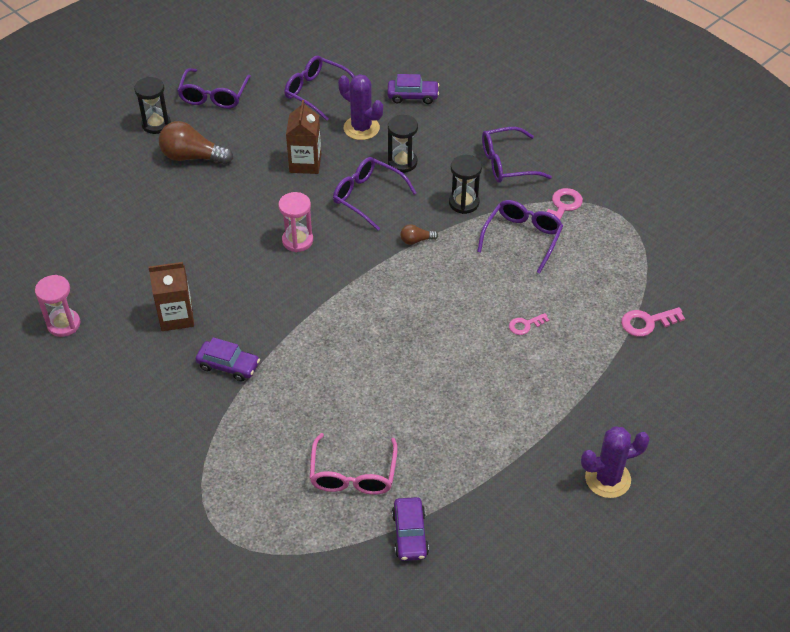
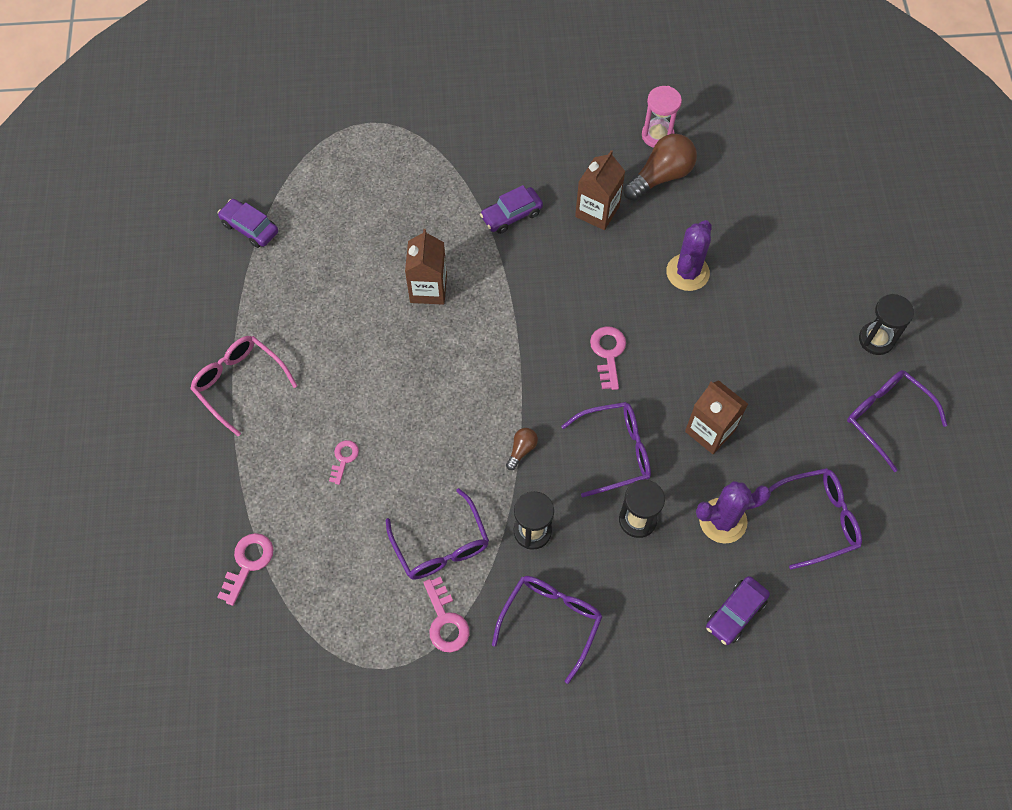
camera: 130 degrees right, 15 degrees up
brown light bulb [159,121,233,165] -> brown light bulb moved to [623,134,697,201]
pink hourglass [278,192,313,252] -> pink key [590,326,626,390]
pink glasses [309,433,398,495] -> pink glasses moved to [190,336,297,437]
purple cactus [581,426,650,498] -> purple cactus moved to [666,220,712,291]
none -> brown carton [405,229,447,305]

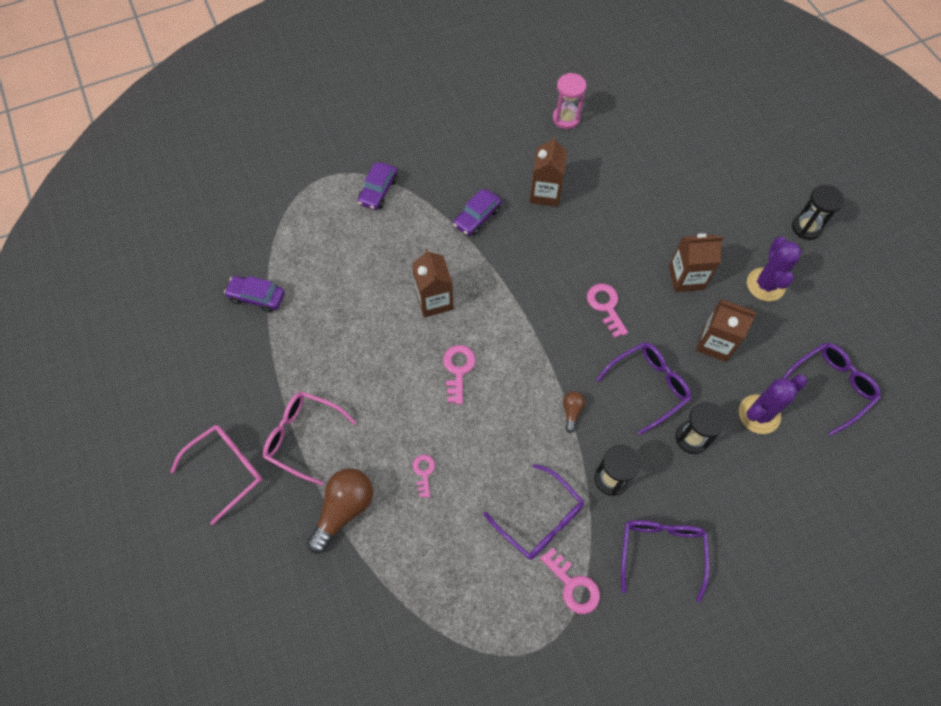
camera: 20 degrees left, 0 degrees up
pink key [218,533,273,606] -> pink key moved to [443,345,476,405]
brown light bulb [623,134,697,201] -> brown light bulb moved to [307,468,373,554]
purple cactus [666,220,712,291] -> purple cactus moved to [747,237,802,301]
purple car [706,576,770,645] -> purple car moved to [358,162,398,210]
purple glasses [847,370,948,472] -> none
none -> pink glasses [170,425,263,525]
none -> brown carton [669,233,724,292]

